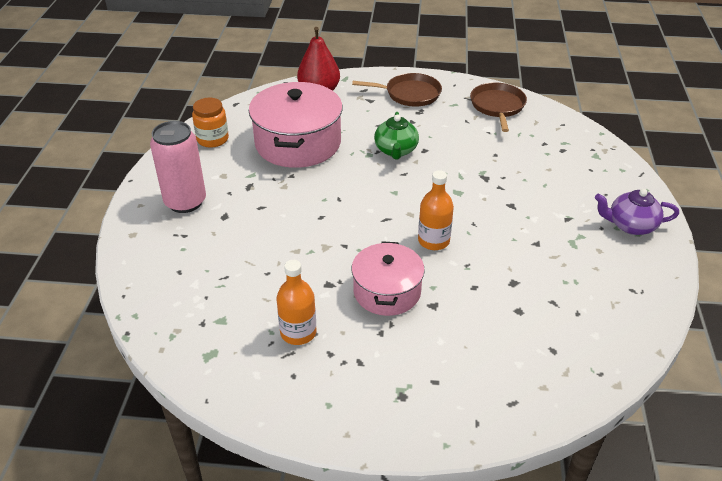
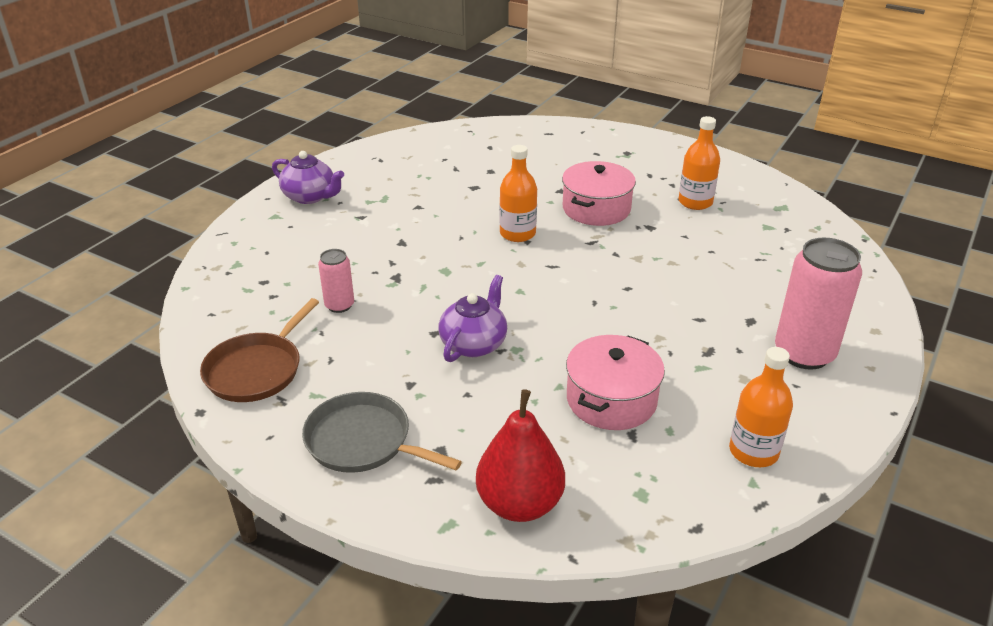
camera: 155 degrees left, 5 degrees down
orange jar [192,98,229,148] -> orange bottle [729,347,793,467]
pink pot [249,82,343,168] -> pink pot [566,335,665,430], size x0.63
brown pan [352,73,442,107] -> grey pan [302,392,462,473]
green teapot [374,112,419,159] -> purple teapot [438,275,507,362]
none -> pink can [318,249,354,313]

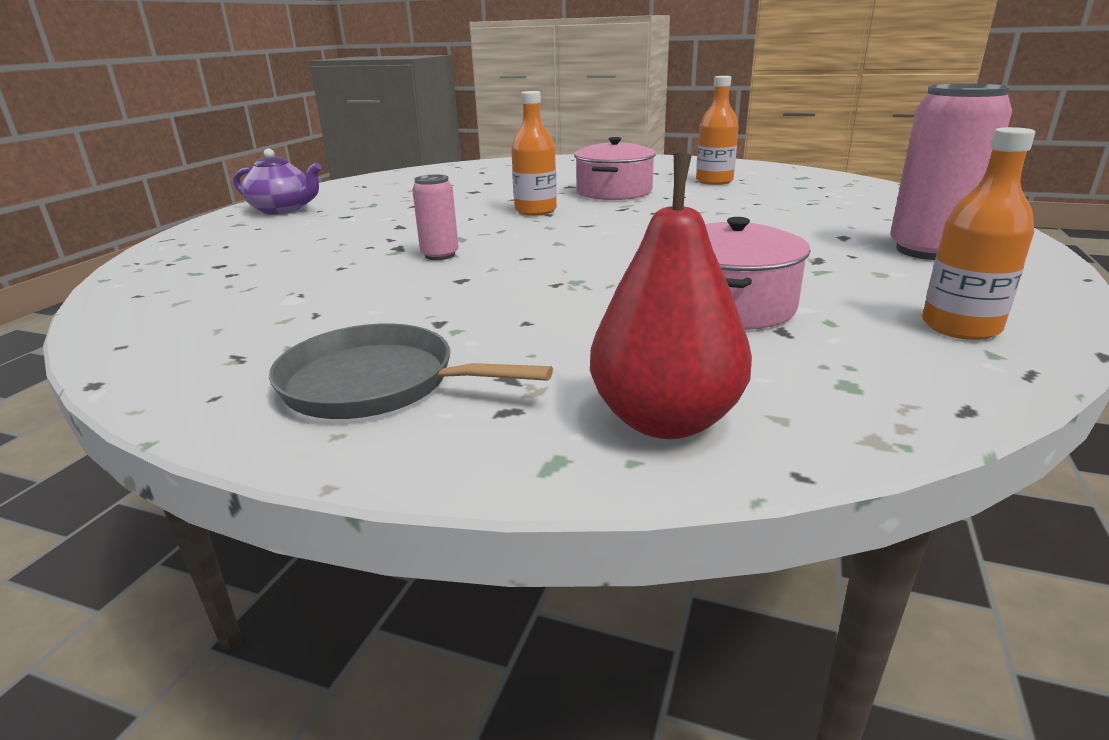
camera: 10 degrees left, 10 degrees down
brown pan [200,298,319,402] -> none
pink can [318,249,354,313] -> pink can moved to [412,174,459,260]
purple teapot [438,275,507,362] -> none

